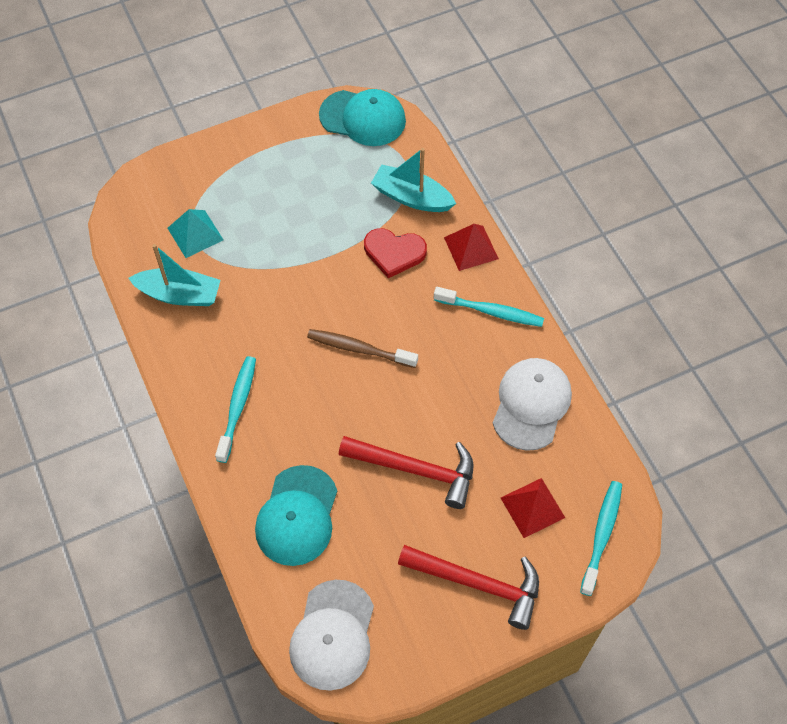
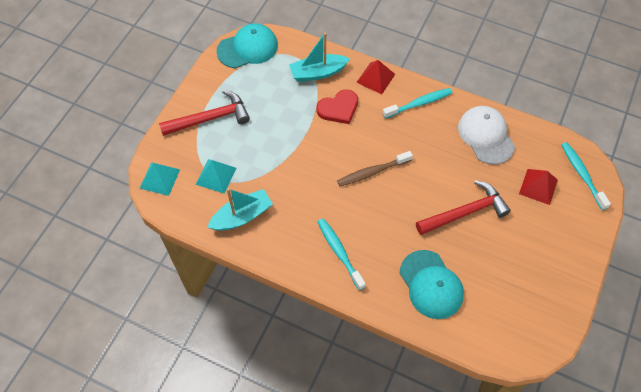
camera: 40 degrees left, 0 degrees up
white cap [289,580,374,691] -> none
red hammer [398,545,539,630] -> red hammer moved to [159,90,250,136]
none -> turquoise pyramid [140,162,180,196]

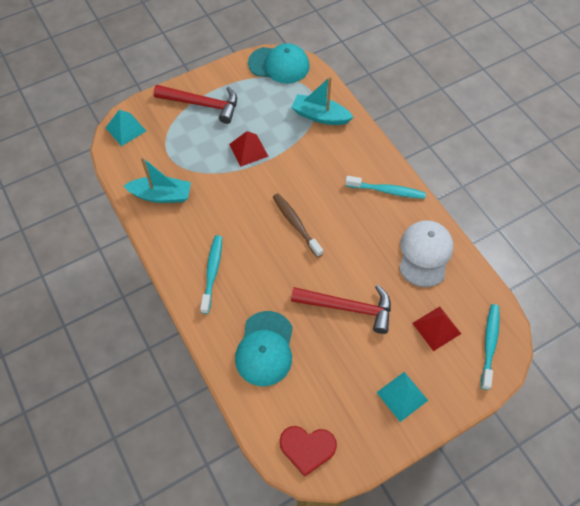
camera: 35 degrees right, 0 degrees up
turquoise pyramid [196,159,236,194] -> turquoise pyramid moved to [376,372,428,422]
red heart [316,89,358,124] -> red heart moved to [280,426,337,477]
brown toothbrush [337,151,413,186] -> brown toothbrush turned 45 degrees clockwise [273,194,323,258]
red pyramid [356,60,395,94] -> red pyramid moved to [229,131,269,167]

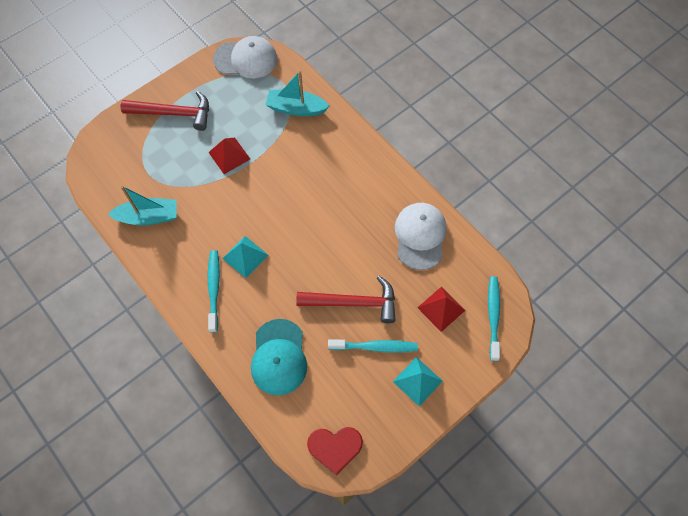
camera: 10 degrees left, 5 degrees up
turquoise pyramid [106,110,146,146] -> turquoise pyramid moved to [222,236,269,278]
turquoise cap [248,43,310,83] -> white cap [213,36,277,79]
brown toothbrush [273,194,323,258] -> none
turquoise toothbrush [345,176,426,199] -> turquoise toothbrush moved to [328,339,418,353]

